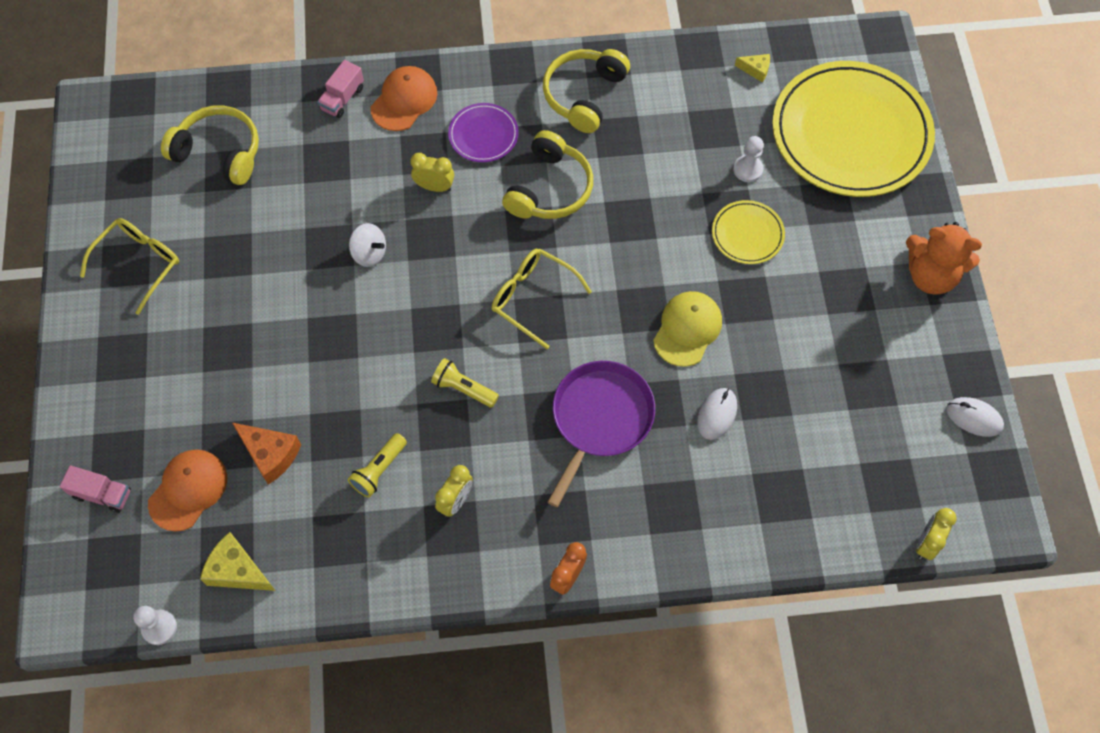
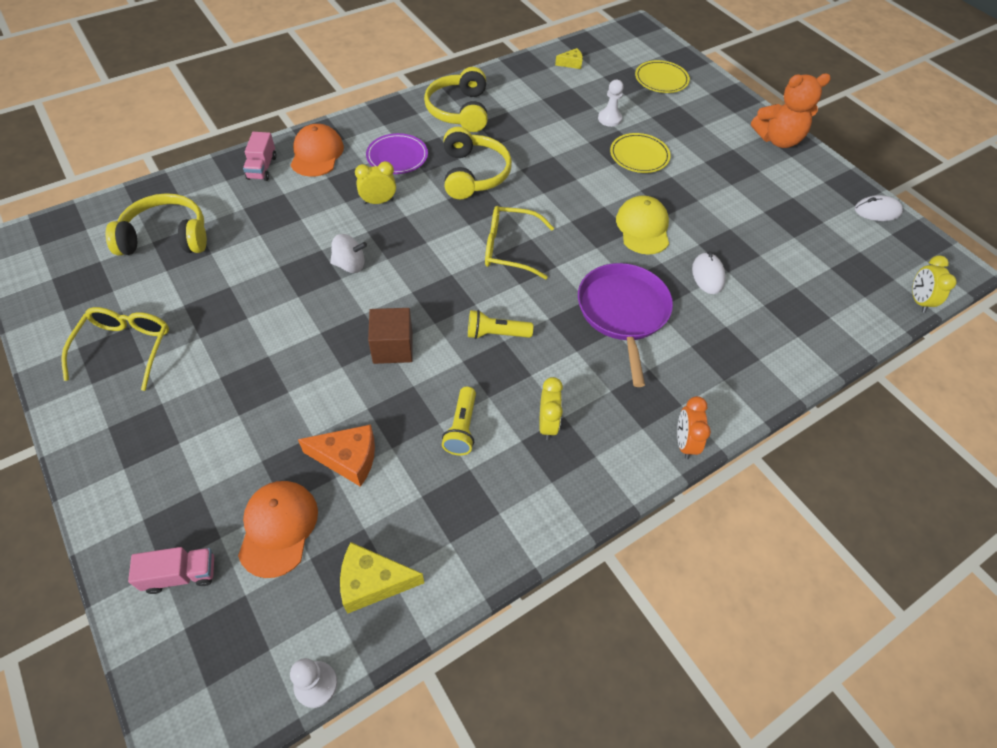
camera: 30 degrees left, 10 degrees down
yellow plate [772,61,935,197] -> yellow plate [635,60,690,93], size x0.44
none -> brown cube [368,308,413,364]

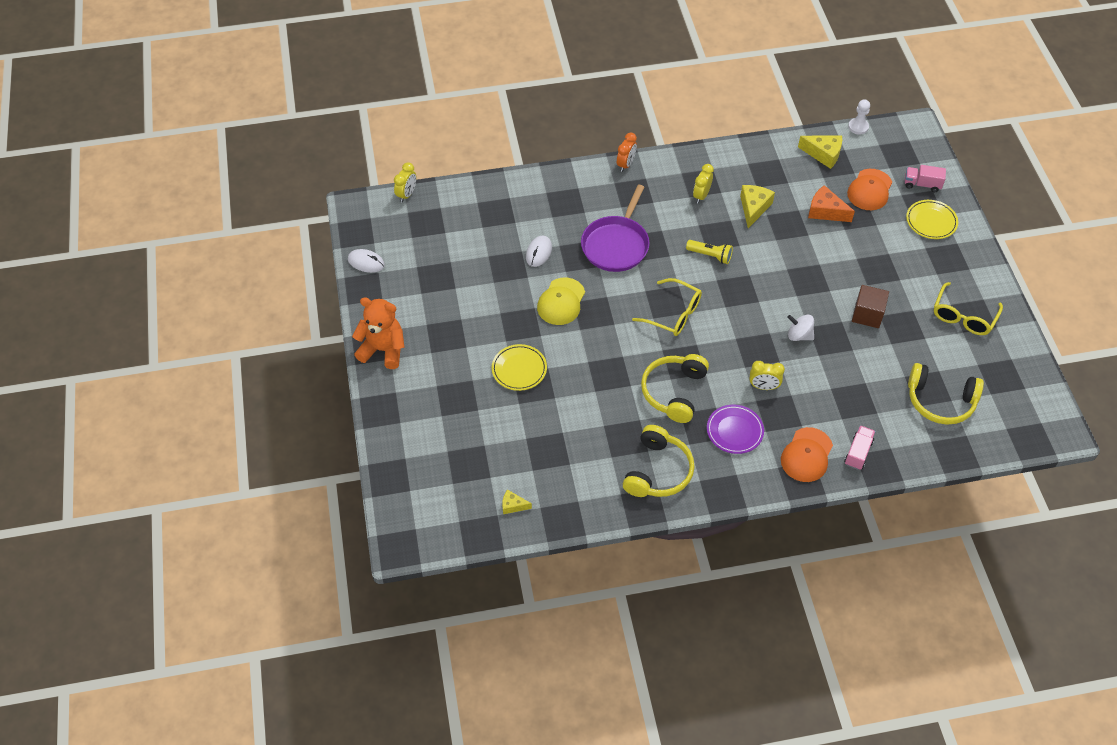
camera: 155 degrees left, 0 degrees up
brown cube [368,308,413,364] -> brown cube moved to [852,285,889,328]
yellow flashlight [442,387,476,455] -> yellow cheese [740,185,775,228]
white pawn [598,80,624,127] -> none
yellow plate [635,60,690,93] -> yellow plate moved to [906,200,958,239]

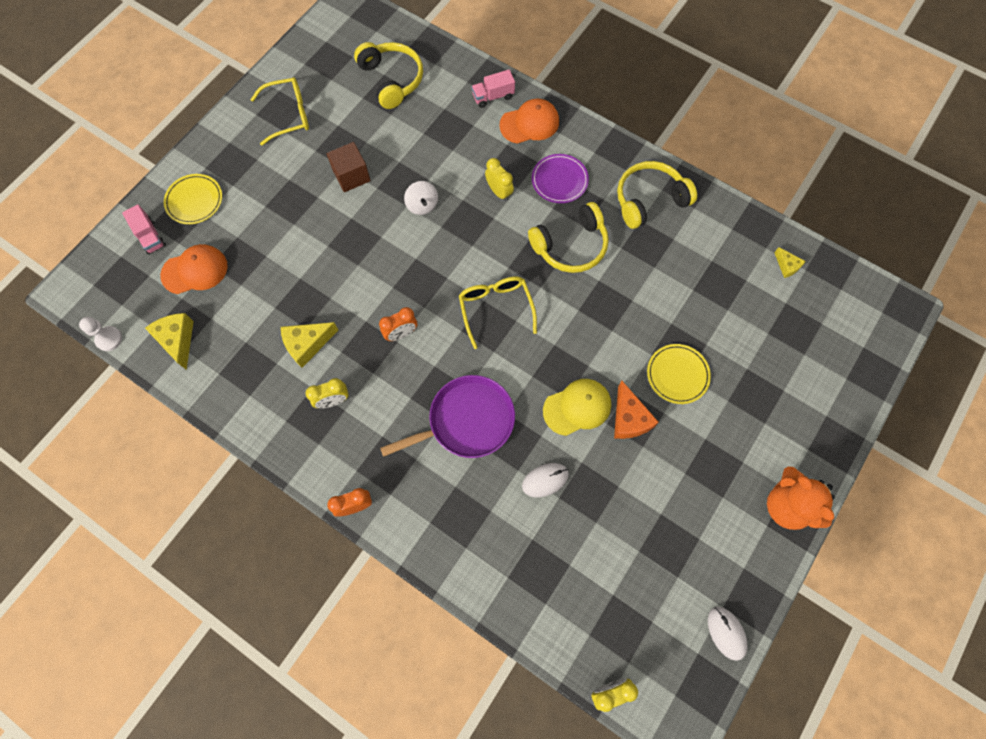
camera: 135 degrees left, 15 degrees up
yellow flashlight [686,240,733,264] -> orange clock [379,307,417,341]
orange cheese [808,185,855,222] -> orange cheese moved to [614,381,659,439]

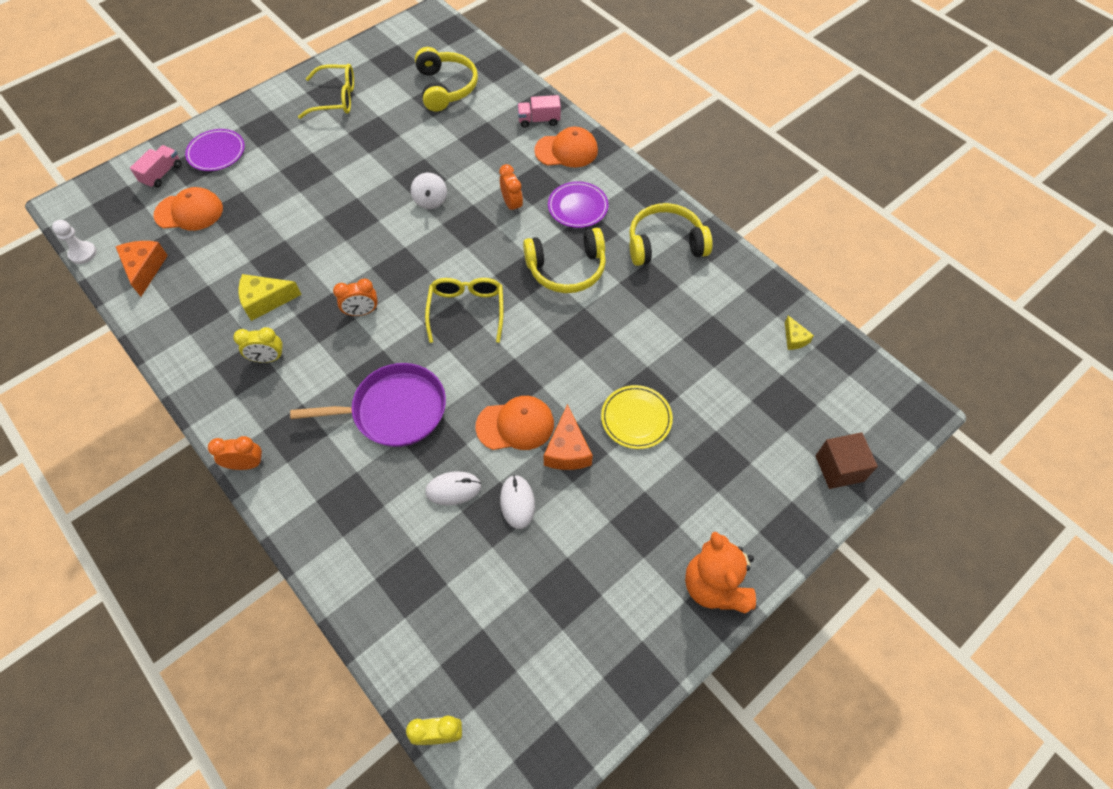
camera: 15 degrees right, 10 degrees down
pink truck [122,204,166,254] -> pink truck turned 135 degrees counterclockwise [130,145,181,188]
yellow cheese [145,313,194,370] -> orange cheese [115,241,168,297]
yellow plate [164,174,222,224] -> purple plate [185,129,245,171]
brown cube [327,142,371,192] -> brown cube moved to [815,432,878,489]
yellow clock [485,158,514,201] -> orange clock [499,164,523,214]
yellow cap [543,379,611,436] -> orange cap [475,396,554,450]
white mouse [708,607,748,661] -> white mouse moved to [500,475,535,529]

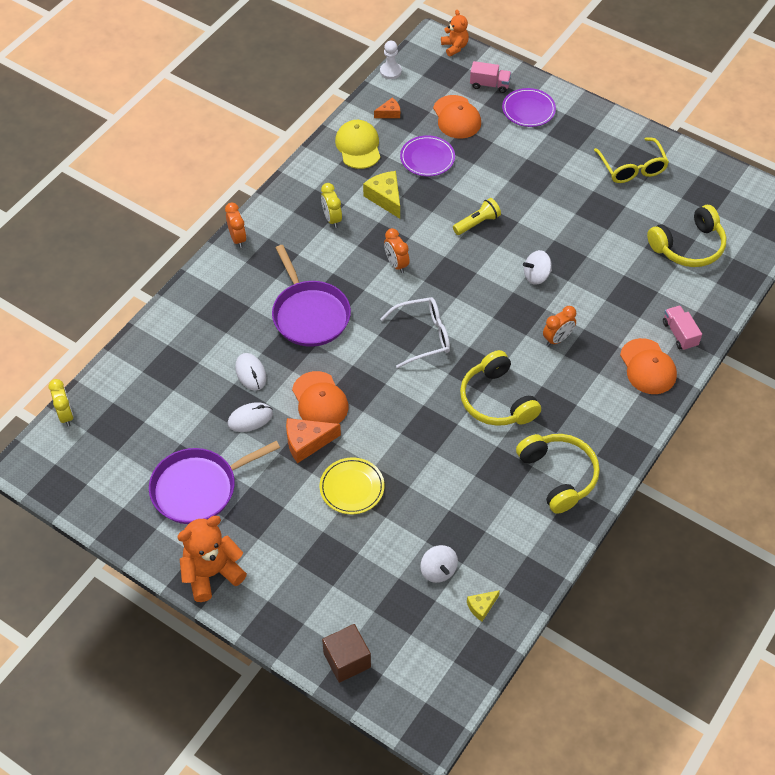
camera: 75 degrees right, 5 degrees down
orange cheese [115,241,168,297] -> orange cheese [374,97,400,118], size x0.58
yellow glasses [425,278,503,343] -> white glasses [380,297,450,368]
purple plate [548,181,608,228] -> purple plate moved to [400,135,455,176]
none -> purple pan [149,441,280,524]
none -> yellow cap [335,120,380,169]
none -> white spinning top [420,545,458,583]
none -> orange teddy bear [441,10,469,57]
none -> yellow flashlight [453,198,501,235]

